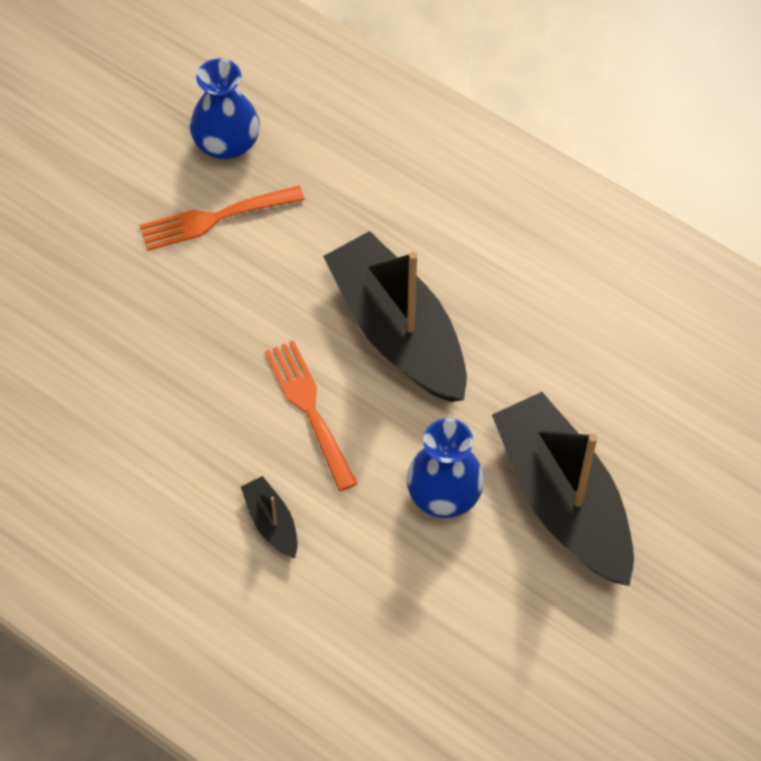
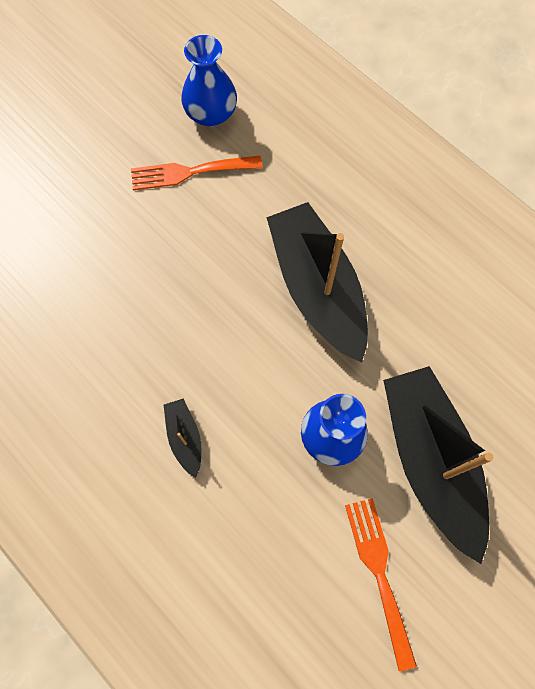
camera: 10 degrees right, 10 degrees up
orange fork [265,340,358,491] -> orange fork moved to [345,498,417,671]

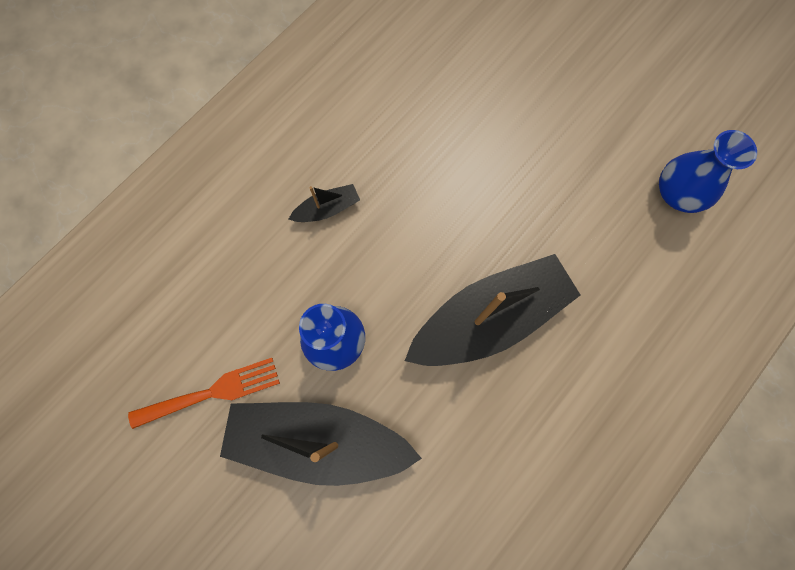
camera: 85 degrees right, 5 degrees up
orange fork [131,156,262,190] -> none
black boat [383,366,494,564] -> black boat turned 150 degrees counterclockwise [220,402,422,486]

